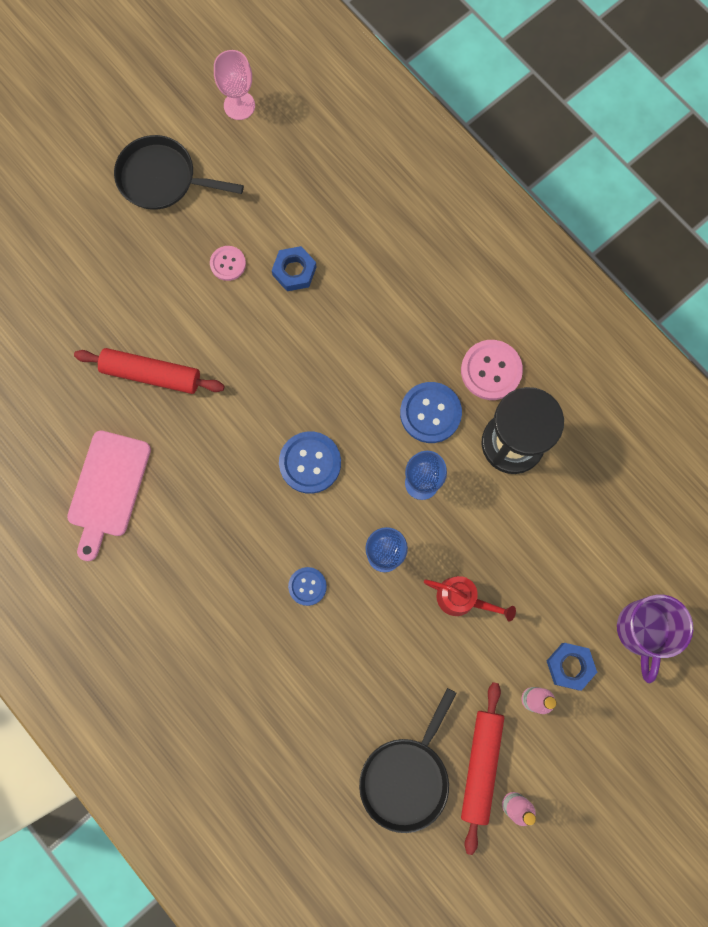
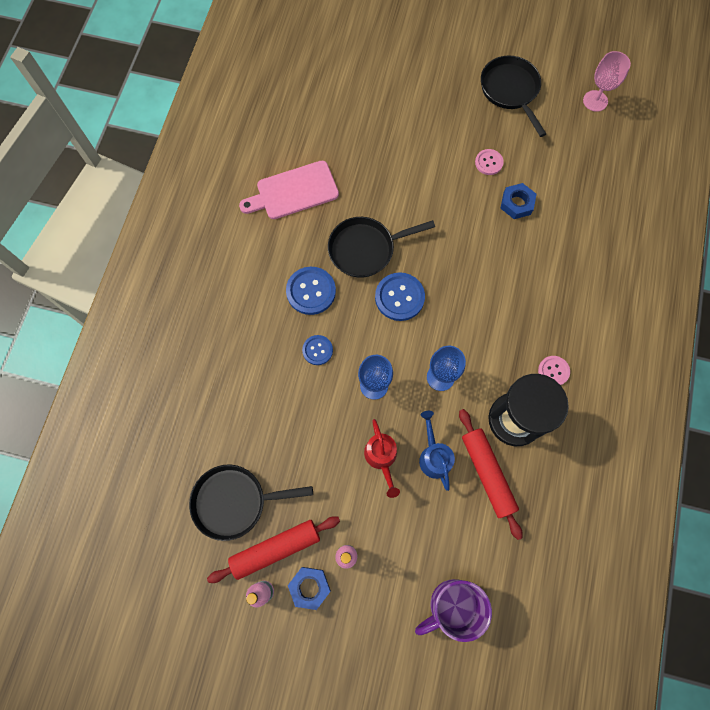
camera: 55 degrees right, 5 degrees down
red rolling pin [74,348,225,394] -> red rolling pin moved to [459,409,523,540]
blue button [400,382,462,443] -> blue button moved to [286,267,336,315]
pink button [461,340,523,400] -> pink button [538,356,570,385], size x0.60
blue nut [547,643,597,691] -> blue nut moved to [288,567,331,610]
none -> black pan [328,217,435,278]
none -> blue watering can [419,411,455,491]

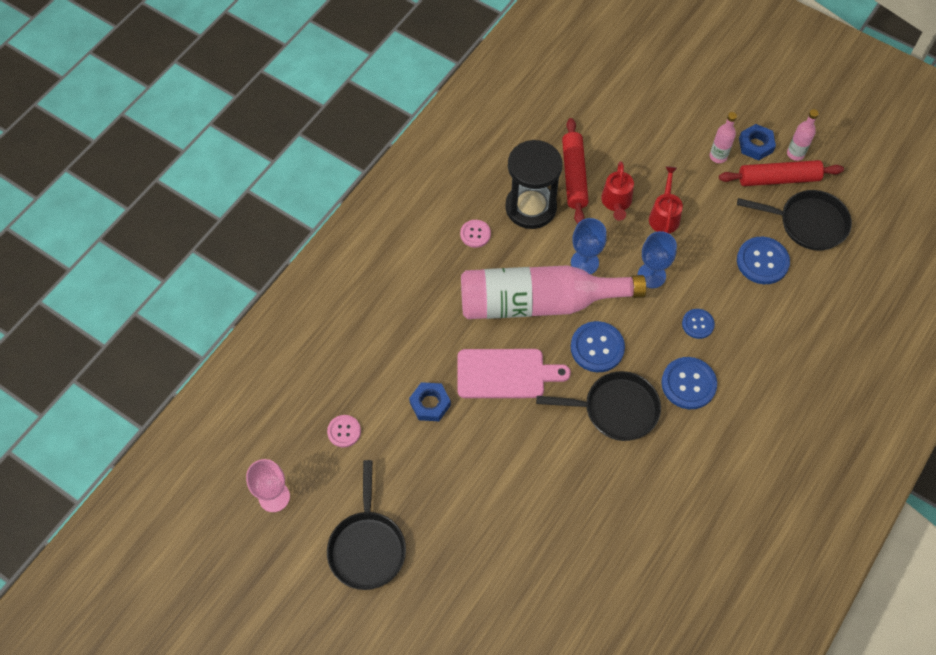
camera: 160 degrees left, 10 degrees down
pink cutting board [239,161,339,219] -> pink cutting board moved to [458,349,571,398]
purple mug [415,579,492,642] -> none
blue watering can [419,411,455,491] -> red watering can [601,161,634,221]
pink button [475,149,504,175] -> pink button moved to [327,415,361,448]
none -> pink bottle [461,265,646,319]
none -> blue button [737,237,790,284]

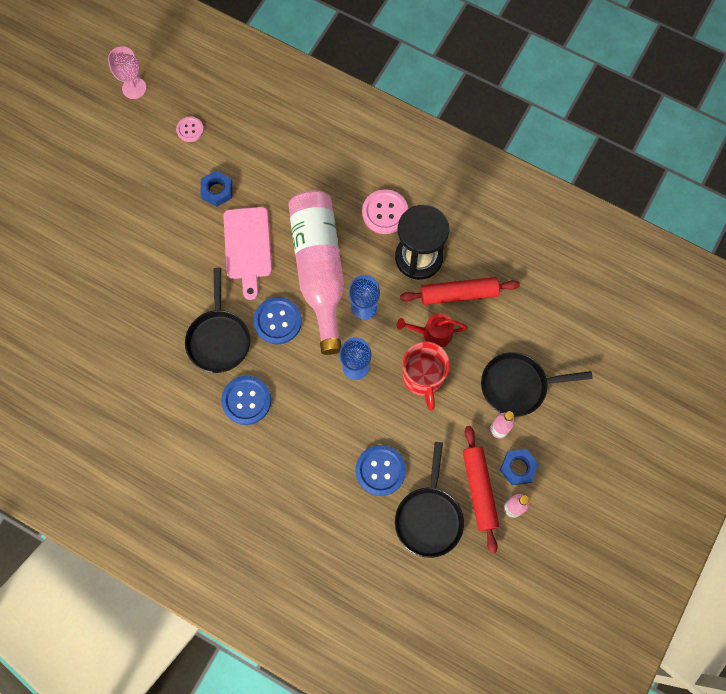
camera: 85 degrees right, 10 degrees up
black pan [327,460,406,590] -> black pan moved to [481,352,593,417]
pink button [460,220,491,248] -> pink button [362,189,408,234], size x1.67
red watering can [649,166,683,233] -> red mug [402,341,450,411]
blue button [682,309,715,339] -> none

